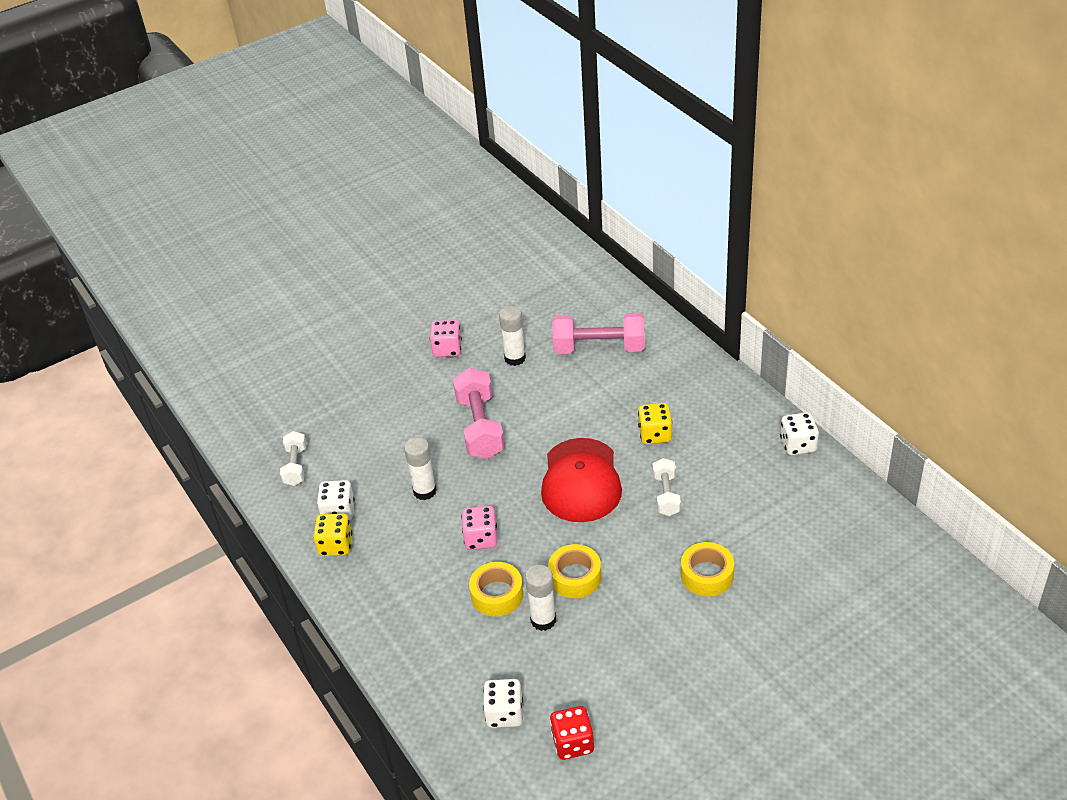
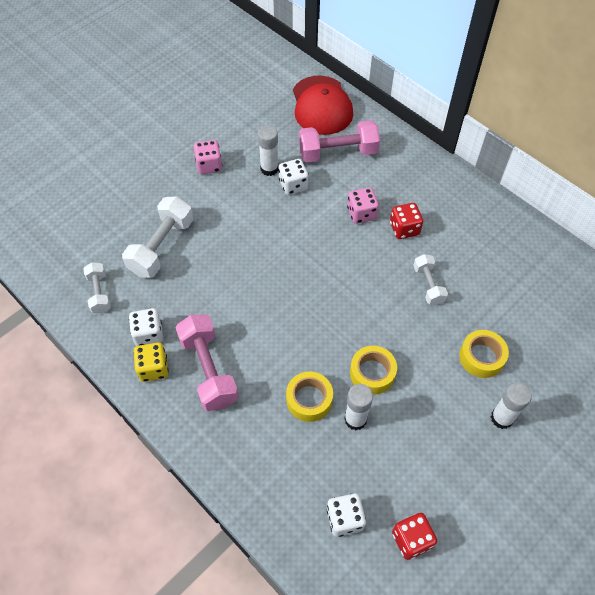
camera: 15 degrees left, 15 degrees up
white glue stick [404,437,437,500] -> white glue stick moved to [491,383,532,429]
pink dumbbell [453,368,505,459] -> pink dumbbell moved to [175,314,239,411]
pink dice [461,506,497,550] -> pink dice moved to [347,187,379,224]
red cap [541,438,622,522] -> red cap moved to [293,76,353,135]
yellow dice [638,403,672,444] -> red dice [390,203,423,239]
white dice [780,412,819,455] -> white dice moved to [279,159,309,195]
none -> white dumbbell [122,196,193,278]

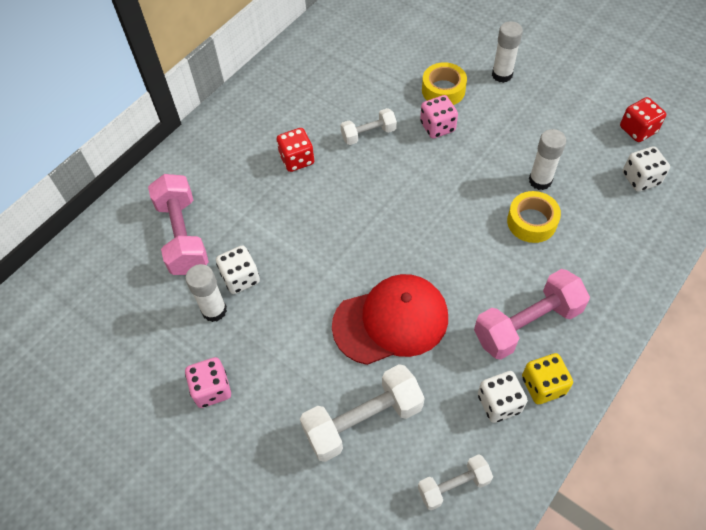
camera: 95 degrees left, 0 degrees up
white dumbbell [122,196,193,278] -> white dumbbell turned 45 degrees counterclockwise [300,364,425,462]
red cap [293,76,353,135] -> red cap moved to [332,274,448,365]
pink dice [347,187,379,224] -> pink dice moved to [420,95,458,139]
yellow tape [350,346,397,395] -> none

